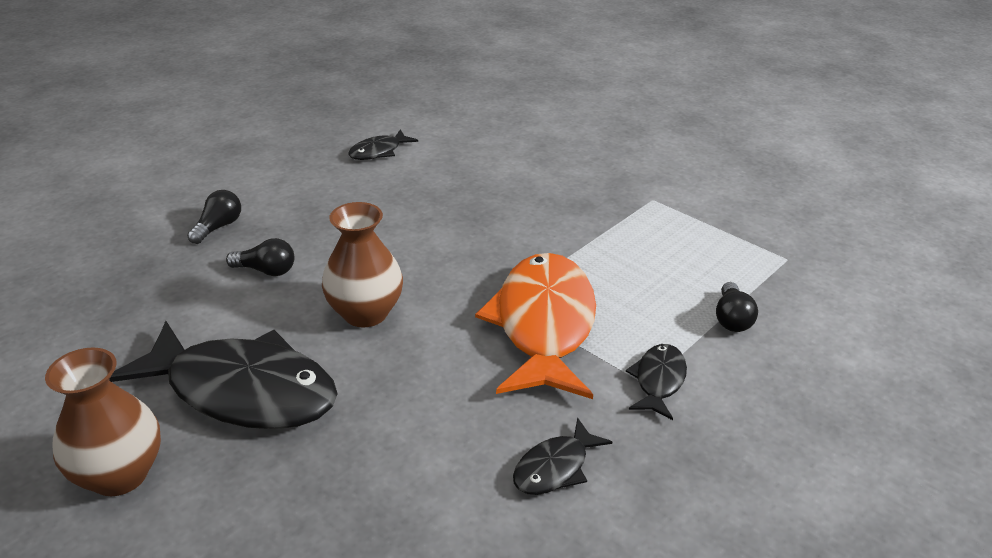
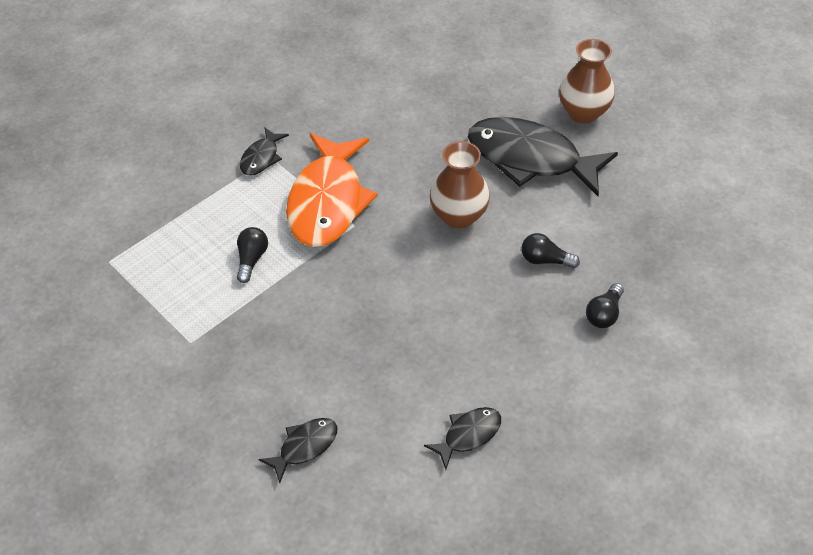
camera: 175 degrees left, 15 degrees up
black fish [513,417,612,495] -> black fish moved to [259,418,337,483]
black light bulb [716,282,758,332] -> black light bulb moved to [237,227,268,283]

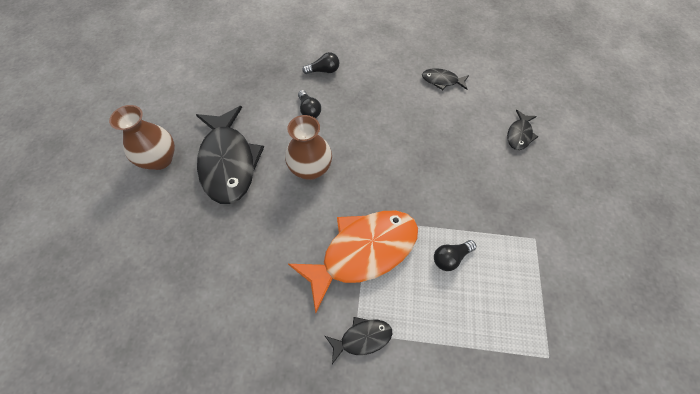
camera: 130 degrees left, 10 degrees up
black fish [259,418,337,483] -> black fish turned 75 degrees counterclockwise [507,110,538,150]

